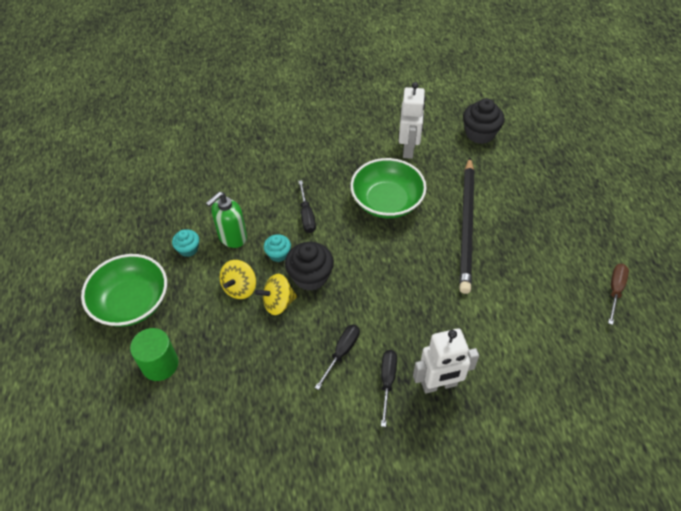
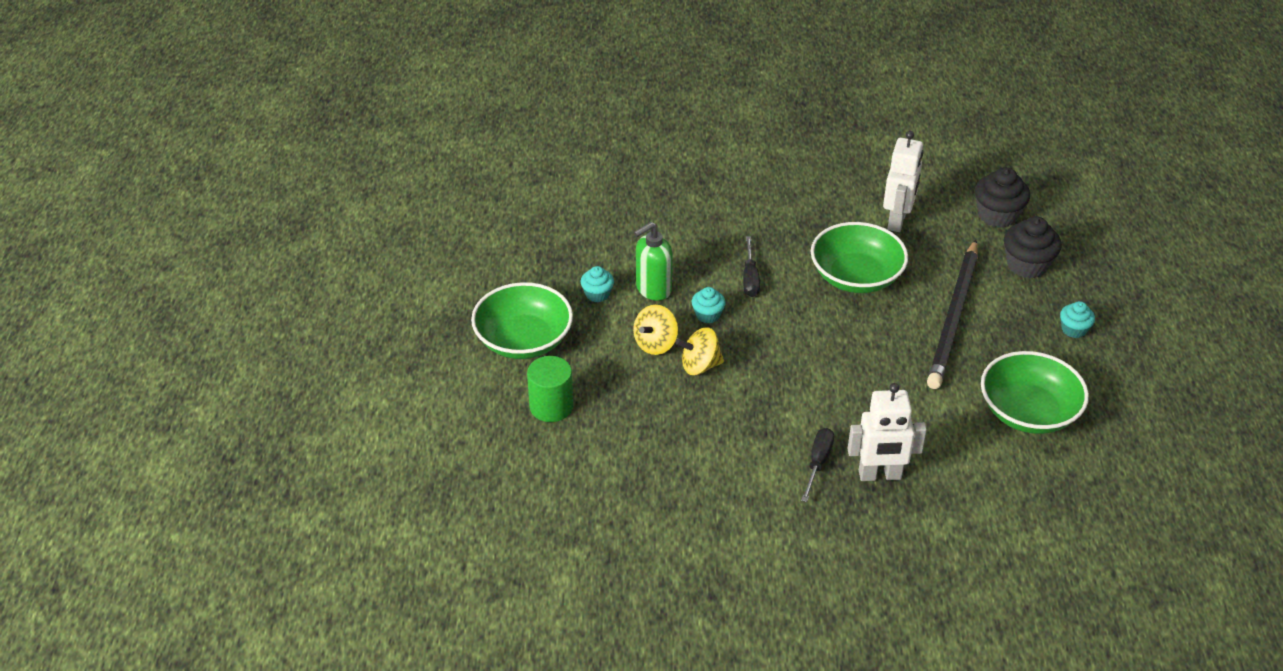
camera: 10 degrees right, 10 degrees down
black cupcake [285,242,334,291] -> black cupcake moved to [1004,216,1062,278]
black screwdriver [315,325,360,390] -> none
brown screwdriver [608,264,629,325] -> none
none -> green bowl [981,351,1089,434]
none -> turquoise cupcake [1060,301,1095,338]

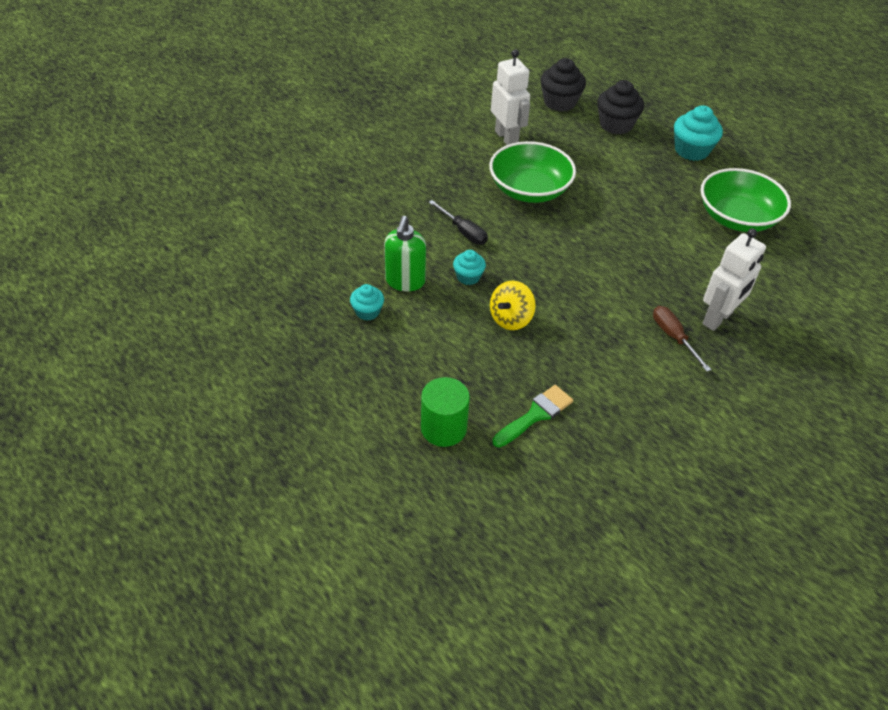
camera: 45 degrees left, 5 degrees up
green bowl [471,282,573,359] -> none
yellow spinning top [633,305,678,355] -> none
black screwdriver [801,428,834,502] -> brown screwdriver [653,306,711,372]
black pencil [927,240,978,389] -> none
turquoise cupcake [1060,301,1095,338] -> turquoise cupcake [674,105,723,161], size x1.72
none -> green brush [492,385,573,448]

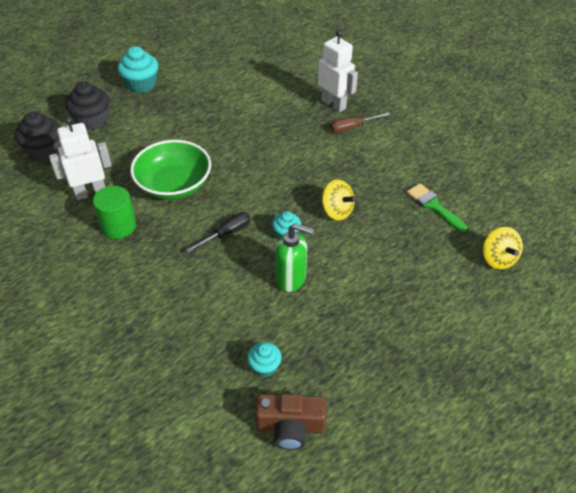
camera: 85 degrees left, 0 degrees up
turquoise cupcake [350,284,384,320] -> turquoise cupcake moved to [247,342,282,377]
green cylinder [421,377,470,447] -> green cylinder moved to [93,186,136,239]
green bowl [701,168,791,232] -> none
none -> brown camera [255,394,326,450]
none -> yellow spinning top [483,227,523,269]

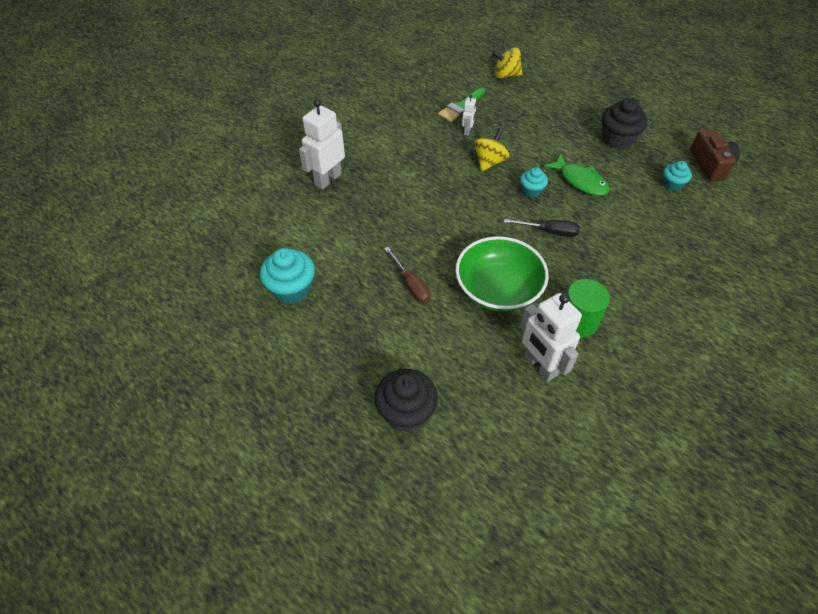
camera: 100 degrees left, 5 degrees up
black cupcake [15,111,61,162] -> black cupcake moved to [602,98,647,149]
turquoise cupcake [117,46,158,93] -> turquoise cupcake moved to [260,248,315,304]
black screwdriver [186,212,251,253] -> black screwdriver turned 150 degrees clockwise [504,219,580,237]
green soap dispenser [275,223,314,292] -> green fish [544,154,610,196]
brown screwdriver [330,112,390,133] -> brown screwdriver moved to [384,247,431,303]
yellow spinning top [483,227,523,269] -> yellow spinning top turned 150 degrees counterclockwise [492,47,522,79]
none -> white robot [462,94,476,136]

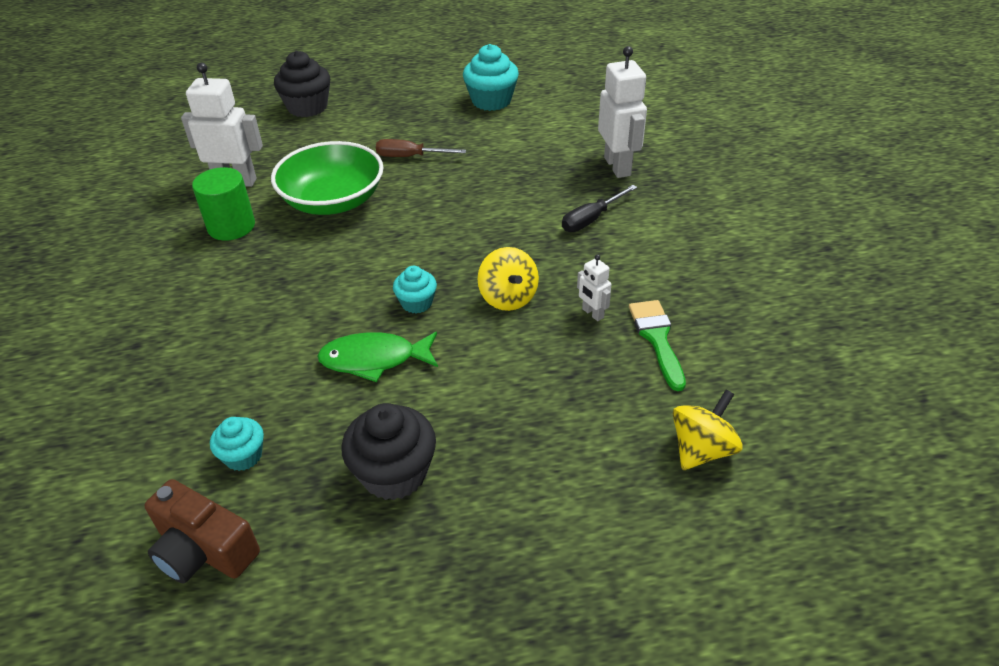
camera: 130 degrees right, 10 degrees down
black screwdriver [504,219,580,237] -> black screwdriver moved to [562,185,637,232]

